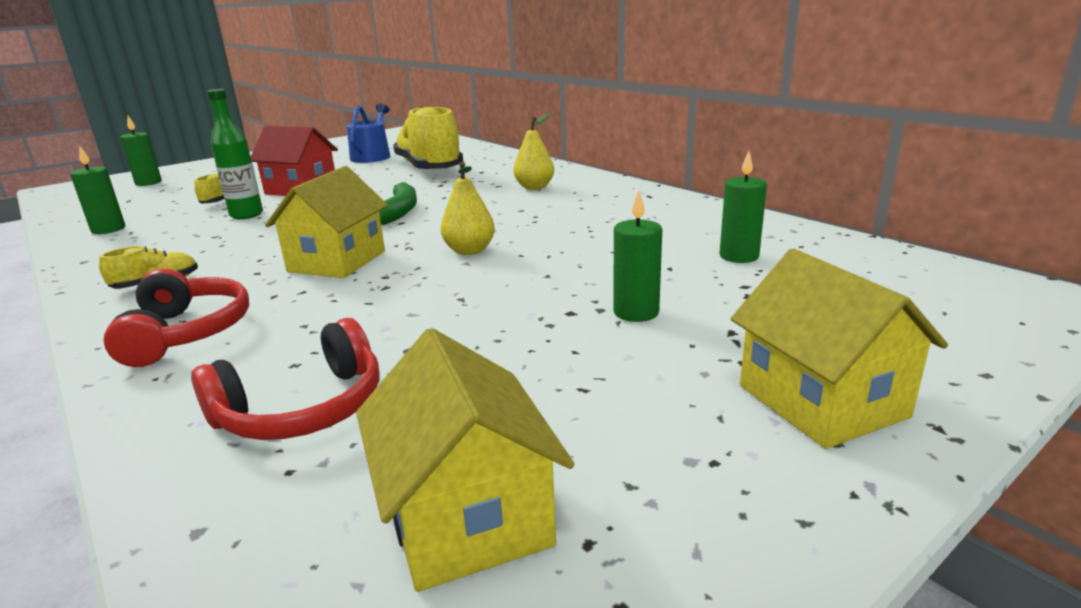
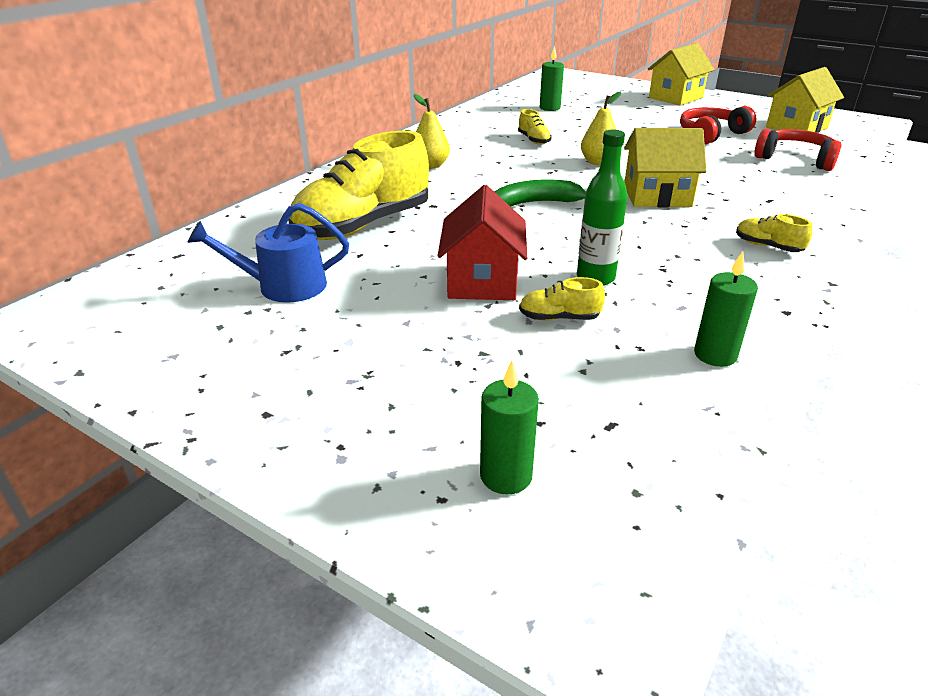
camera: 110 degrees left, 10 degrees up
red headphones [103,269,249,367] -> red headphones moved to [680,106,756,144]
green candle [613,190,662,322] -> none
none -> yellow shoe [518,109,552,145]

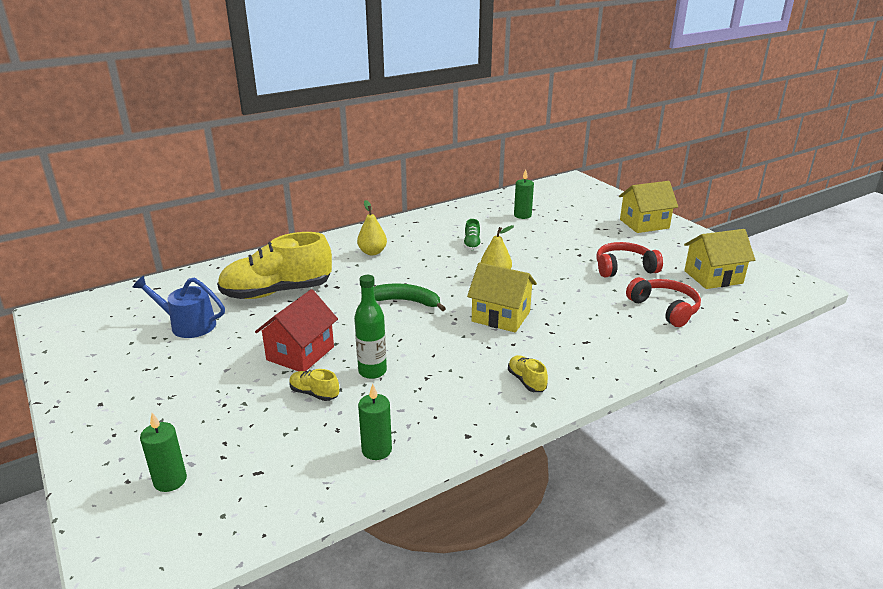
camera: 25 degrees right, 5 degrees down
yellow shoe [518,109,552,145] -> green shoe [463,219,481,250]

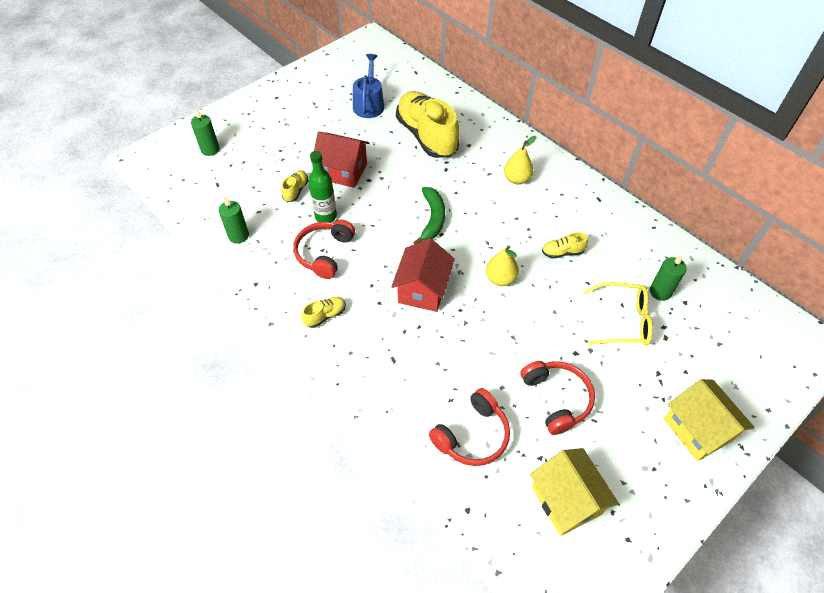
camera: 80 degrees right, 25 degrees up
green shoe [463,219,481,250] -> yellow shoe [542,232,588,259]
yellow house [467,262,537,333] -> red house [391,238,455,312]
none -> red headphones [293,220,355,279]
none -> yellow glasses [584,282,653,345]

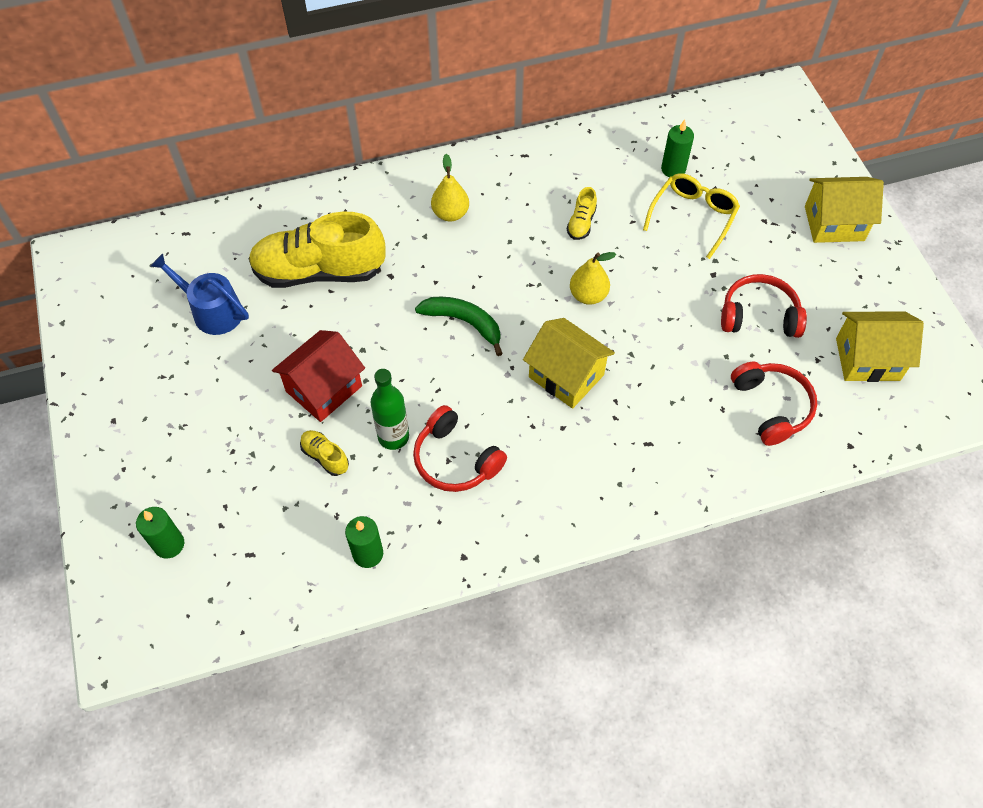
camera: 65 degrees left, 5 degrees up
yellow shoe [301,297,346,328] -> none
red house [391,238,455,312] -> yellow house [523,318,615,409]

